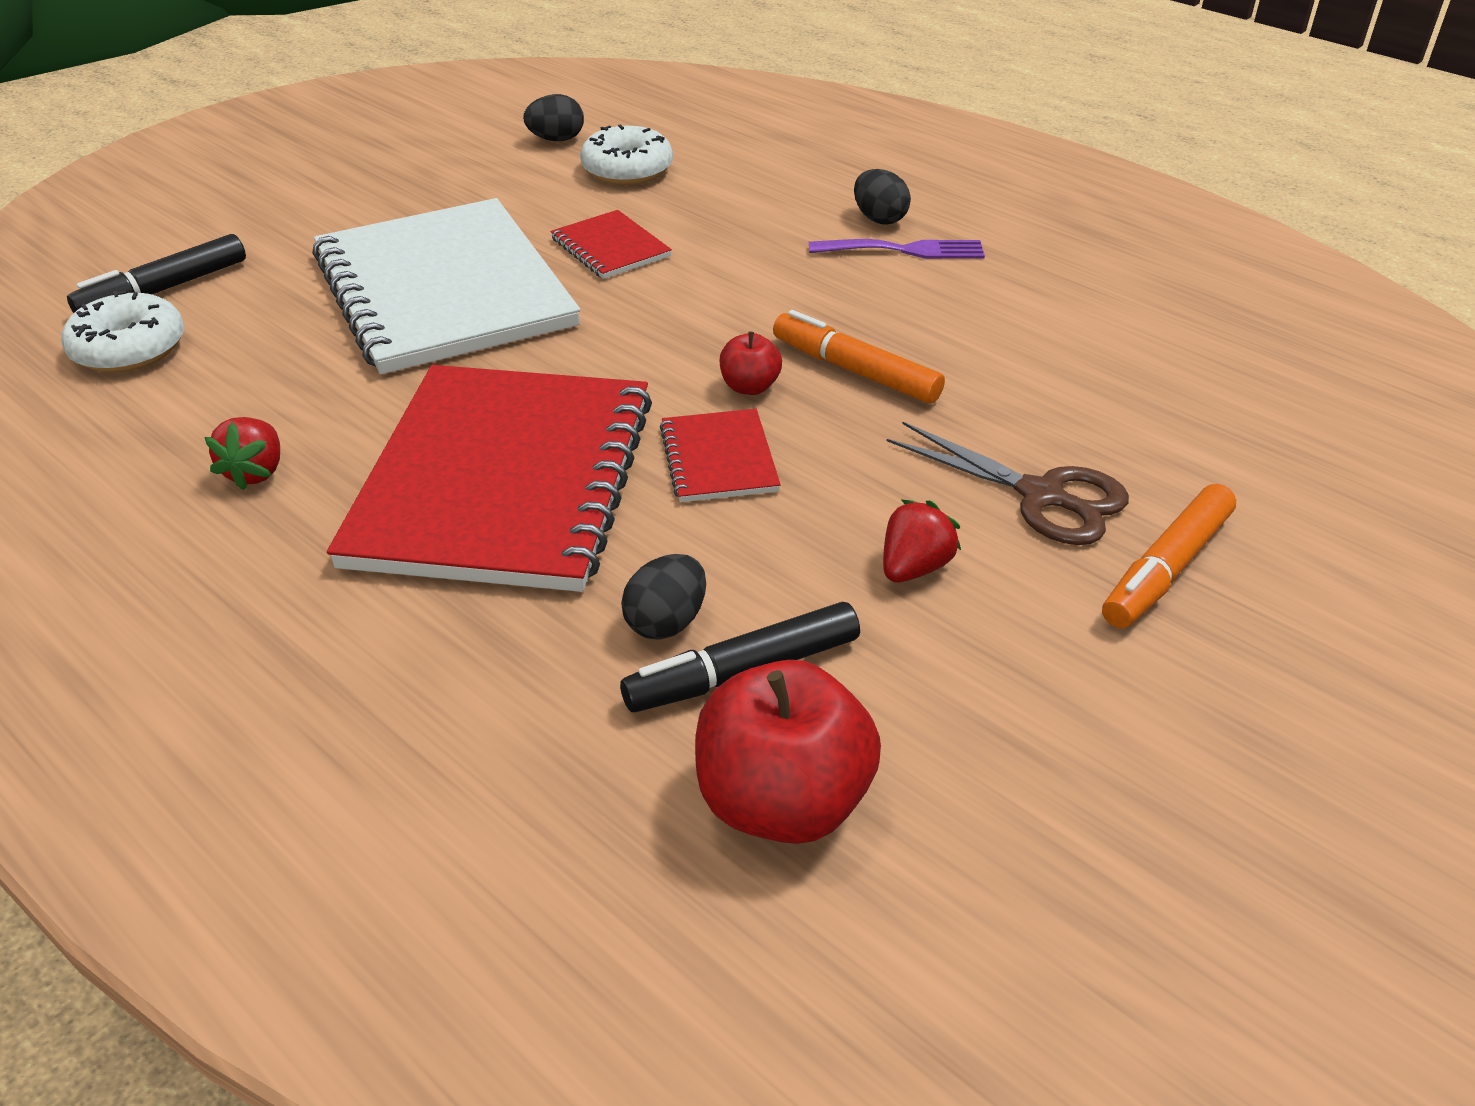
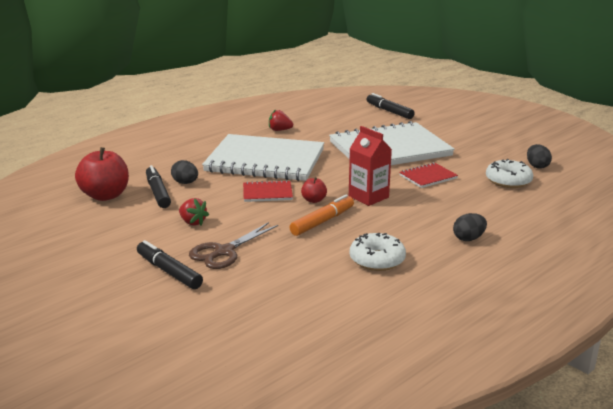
camera: 95 degrees right, 15 degrees down
white donut [61,291,184,372] -> white donut moved to [350,233,406,271]
red notebook [327,365,652,592] -> white notebook [202,134,324,181]
purple fork [809,239,985,259] -> none
orange marker [1102,484,1236,628] -> black marker [137,240,203,289]
none -> red carton [349,126,392,206]

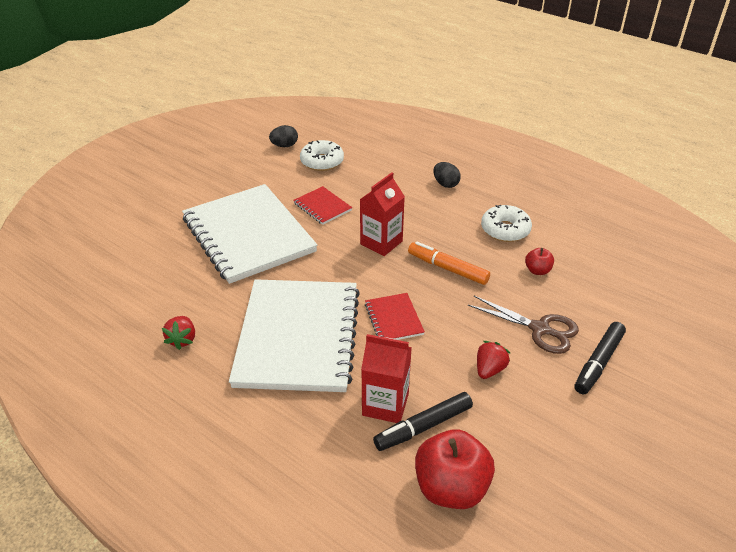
camera: 100 degrees left, 15 degrees up
black egg [171,160,198,184] -> red carton [361,334,412,423]
red apple [301,177,327,203] -> red apple moved to [525,248,554,275]
black marker [366,93,415,119] -> none

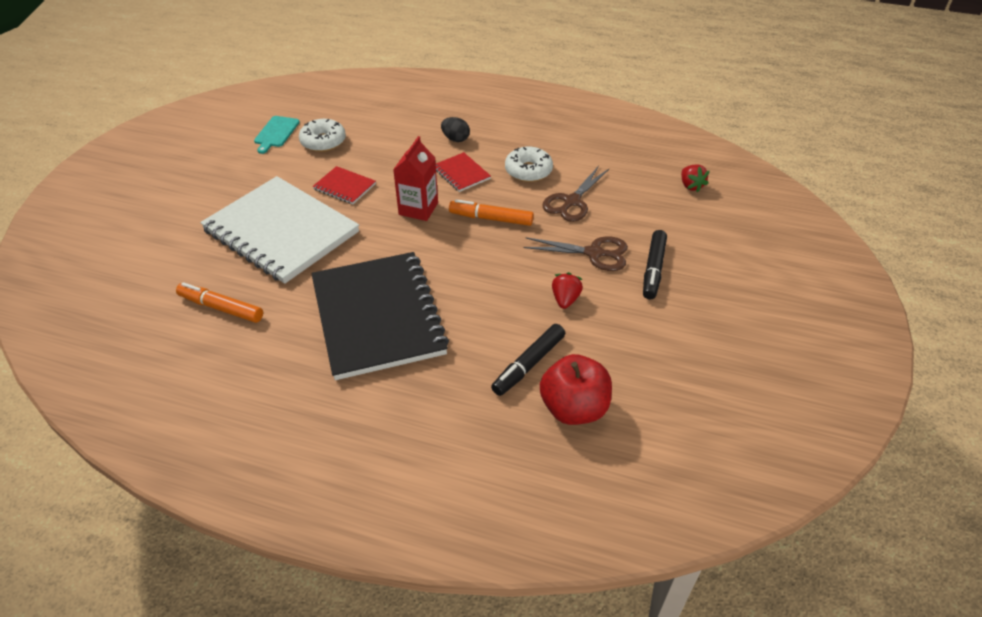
camera: 20 degrees left, 5 degrees up
red strawberry [162,316,195,350] -> red strawberry moved to [681,165,709,192]
white notebook [229,279,360,392] -> black notebook [311,252,449,380]
black egg [269,125,298,147] -> turquoise cutting board [254,116,300,154]
red carton [361,334,412,423] -> none
red notebook [365,293,425,340] -> red notebook moved to [436,152,491,192]
red apple [525,248,554,275] -> brown scissors [542,166,609,222]
none -> orange marker [176,282,263,323]

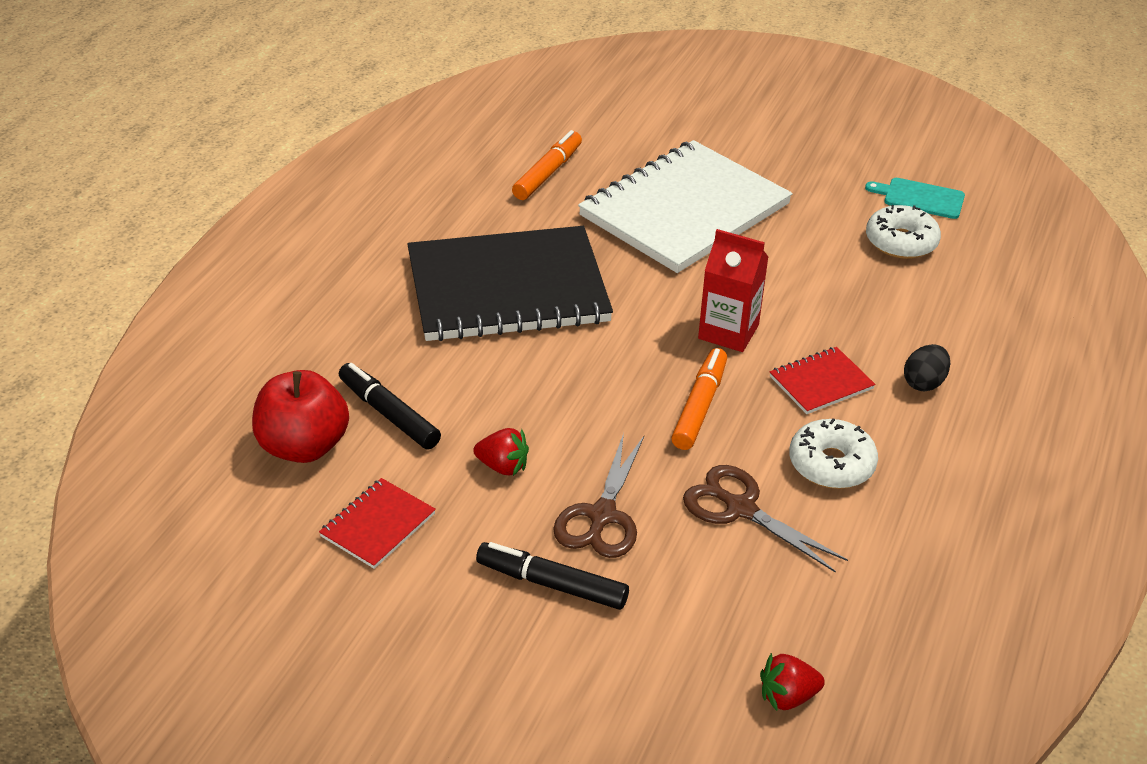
camera: 95 degrees right, 5 degrees down
red notebook [312,166,376,204] -> red notebook moved to [319,478,436,569]

